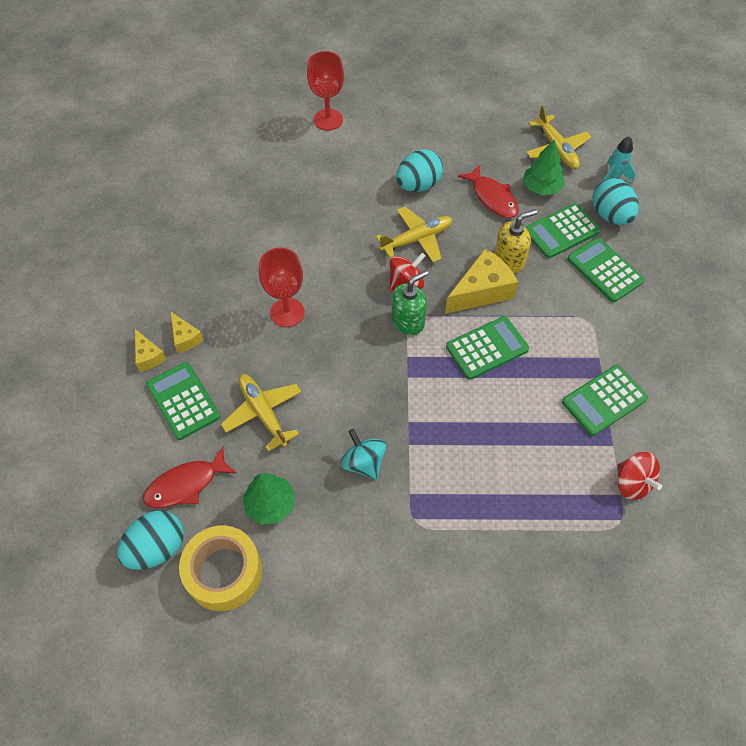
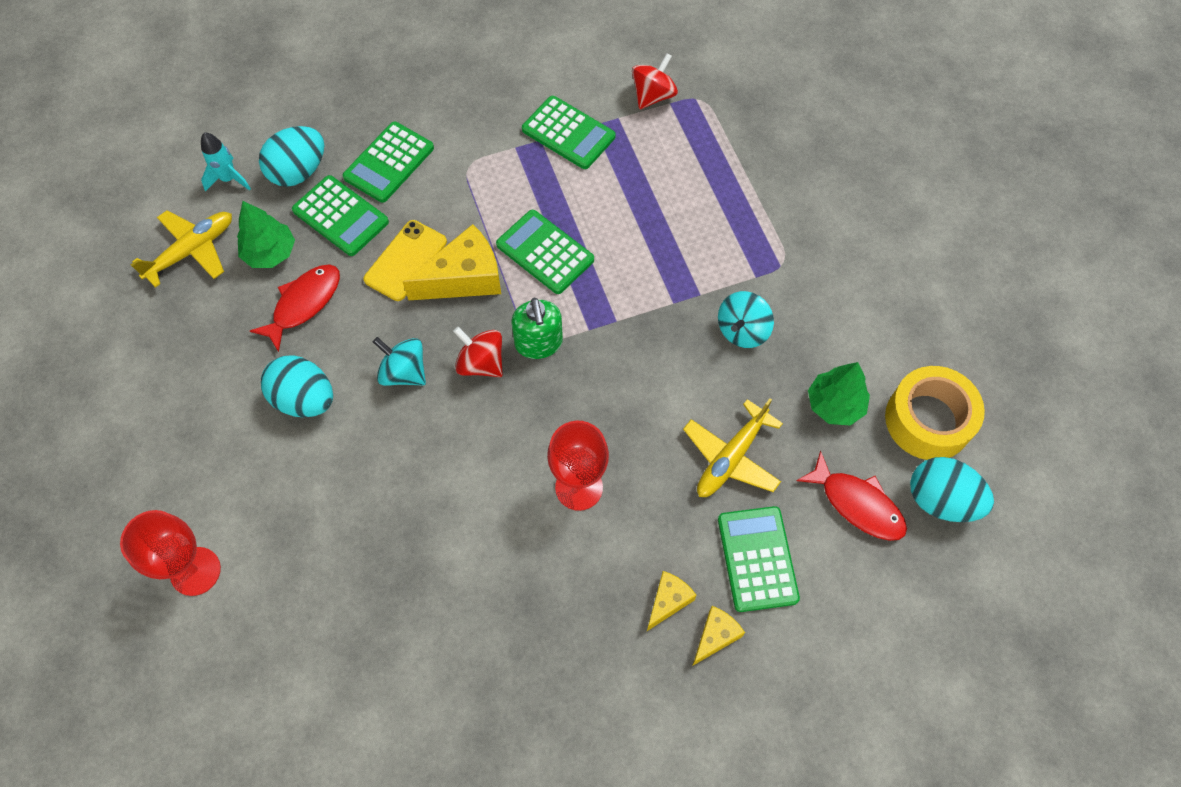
camera: 110 degrees left, 5 degrees up
green calculator [146,362,220,440] -> green calculator turned 135 degrees clockwise [718,506,800,612]
yellow plane [376,206,452,262] -> turquoise spinning top [373,337,426,386]
green soap dispenser [392,270,428,335] -> green soap dispenser turned 135 degrees counterclockwise [511,298,563,359]
yellow cheese [445,248,518,314] -> yellow cheese turned 120 degrees clockwise [403,224,501,300]
yellow soap dispenser [494,209,537,273] -> yellow phone [363,220,447,301]

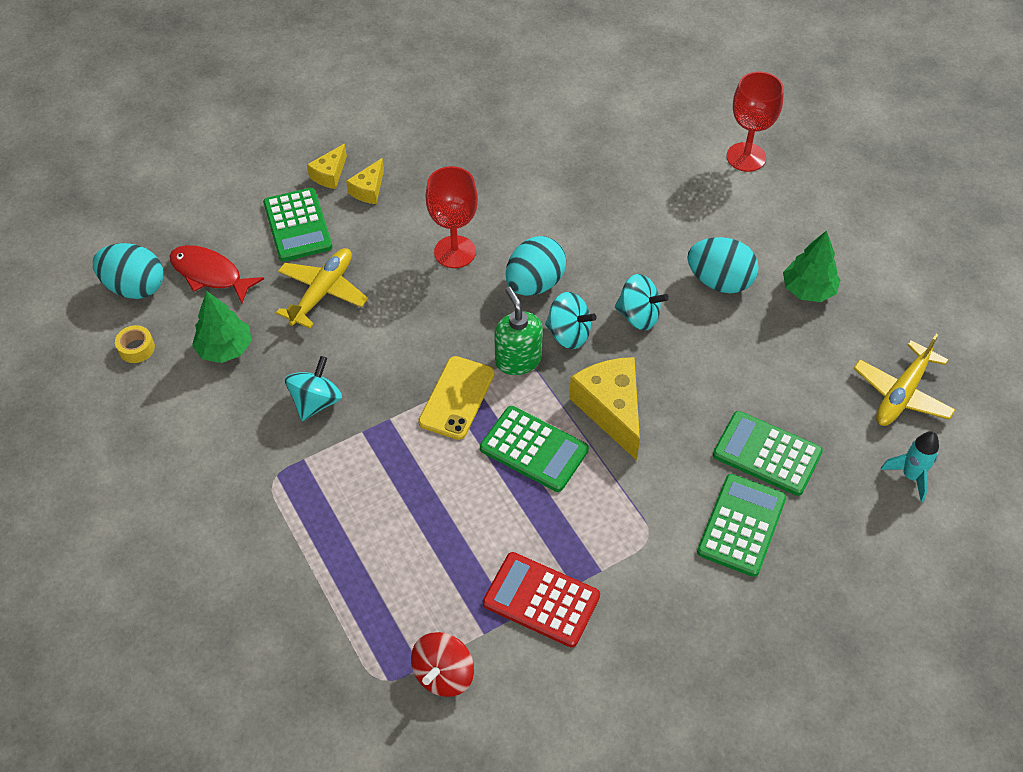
camera: 170 degrees right, 10 degrees down
green tree [237,201,295,268] -> green tree moved to [783,230,840,302]
red fish [250,264,340,352] -> none
turquoise egg [259,126,324,187] -> turquoise egg moved to [506,236,566,296]
yellow phone [363,220,447,301] -> yellow phone moved to [418,356,494,440]
yellow cheese [403,224,501,300] -> yellow cheese turned 105 degrees clockwise [569,357,640,460]
red spinning top [453,327,503,377] -> turquoise spinning top [545,292,597,349]
green calculator [522,96,616,169] -> red calculator [483,552,600,647]
yellow tape [885,366,985,460] -> yellow tape [115,325,155,363], size x0.43

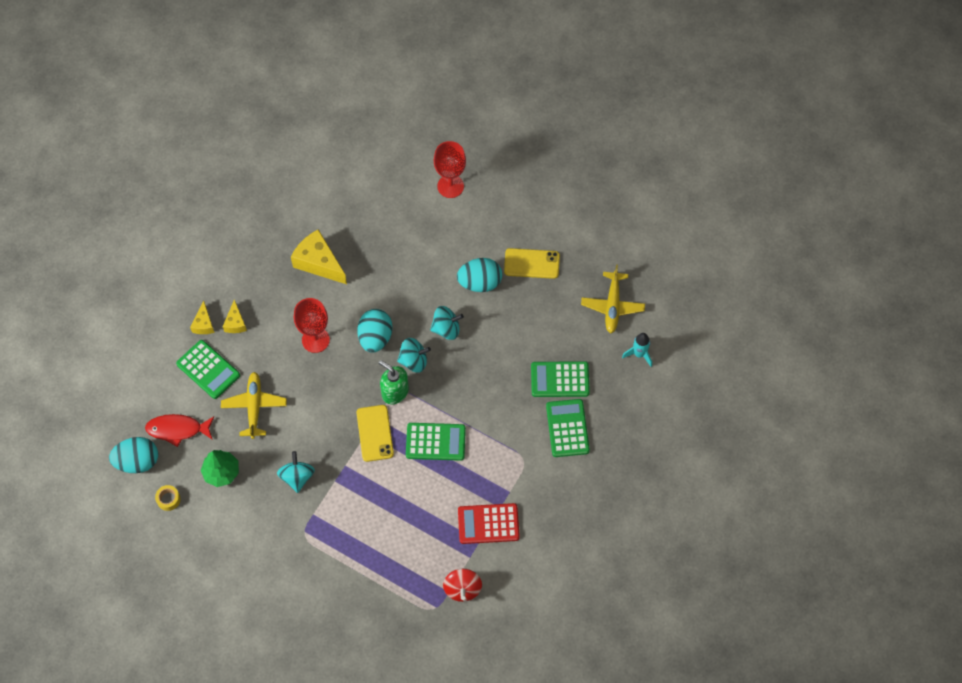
camera: 30 degrees left, 10 degrees up
yellow cheese [569,357,640,460] -> yellow cheese moved to [291,229,347,284]
green tree [783,230,840,302] -> yellow phone [504,248,560,279]

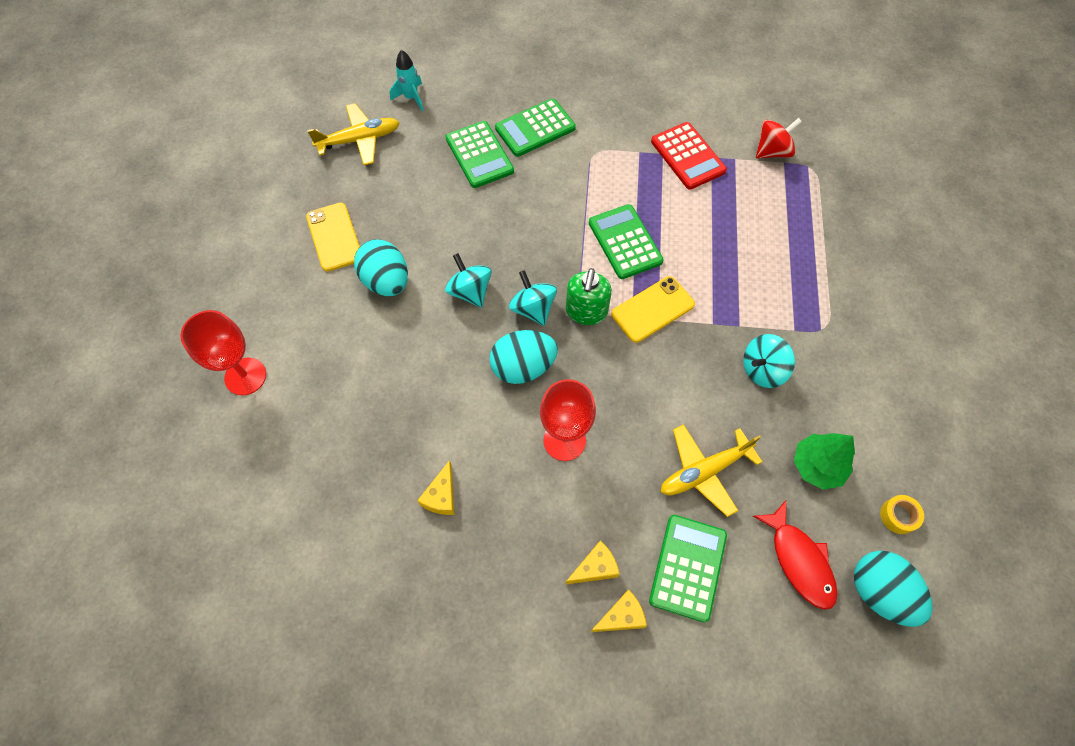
camera: 115 degrees left, 0 degrees up
yellow cheese [291,229,347,284] -> yellow cheese [417,460,454,515], size x0.54

